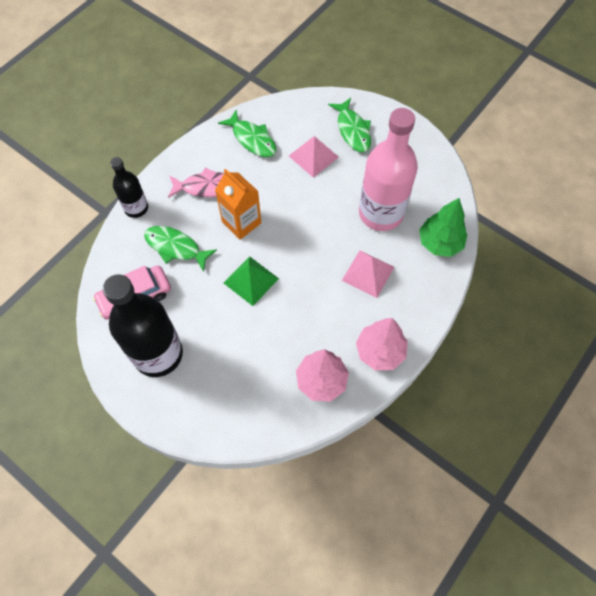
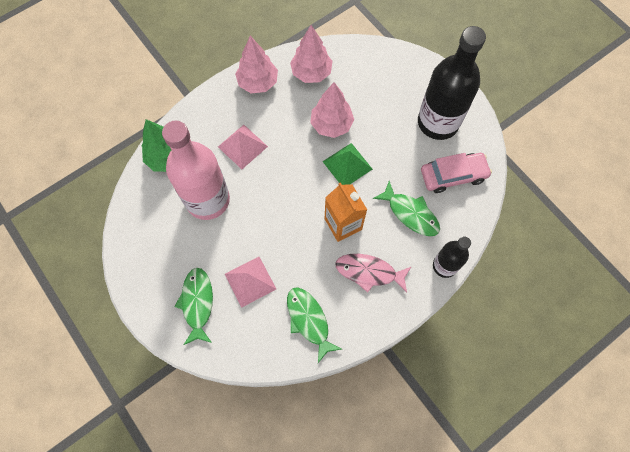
camera: 165 degrees left, 5 degrees up
none -> pink tree [310,82,354,138]

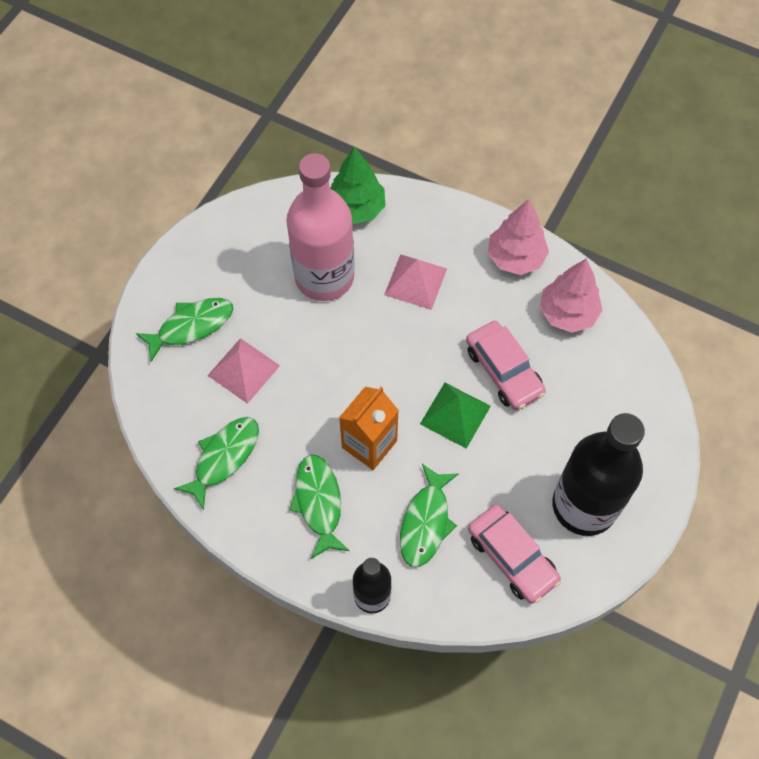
camera: 65 degrees right, 5 degrees down
pink tree [310,82,354,138] -> pink car [466,321,546,410]
pink fish [335,254,411,293] -> green fish [289,455,349,559]

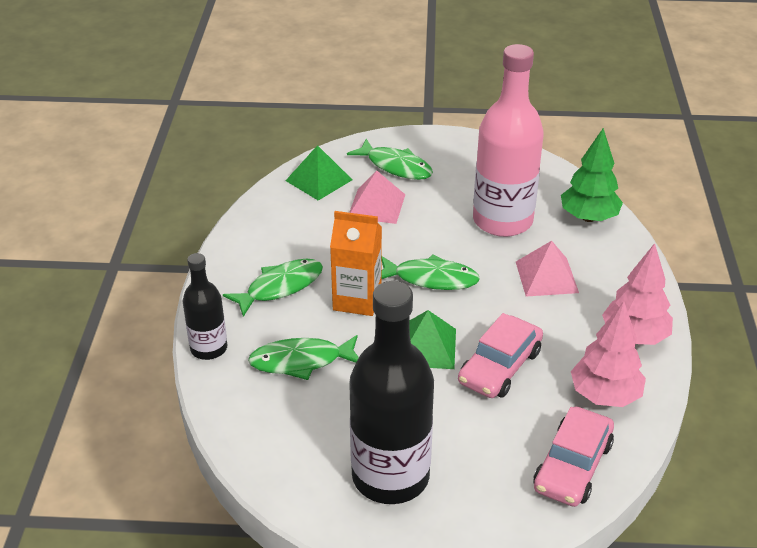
camera: 65 degrees right, 25 degrees down
green fish [174,417,259,510] -> green fish moved to [382,254,480,290]
pink car [468,504,561,604] -> pink car moved to [533,406,614,507]
none -> green pyramid [285,145,352,201]

